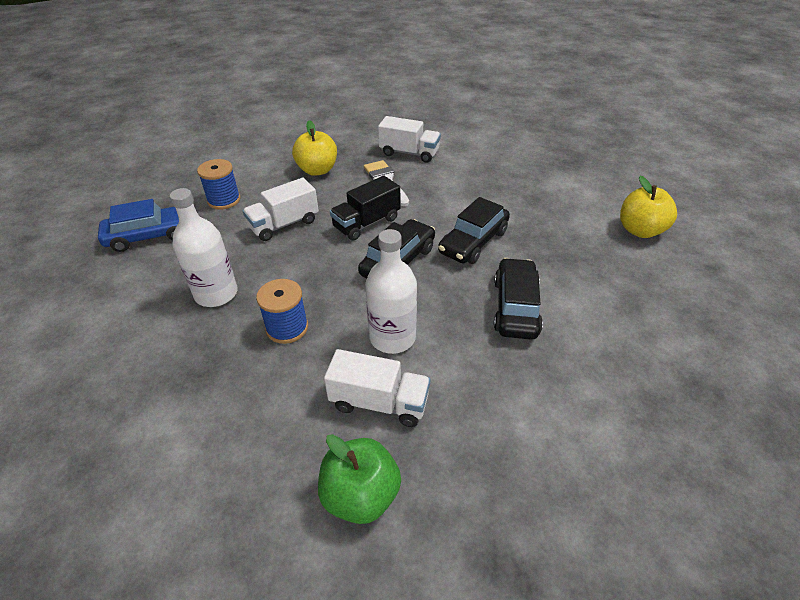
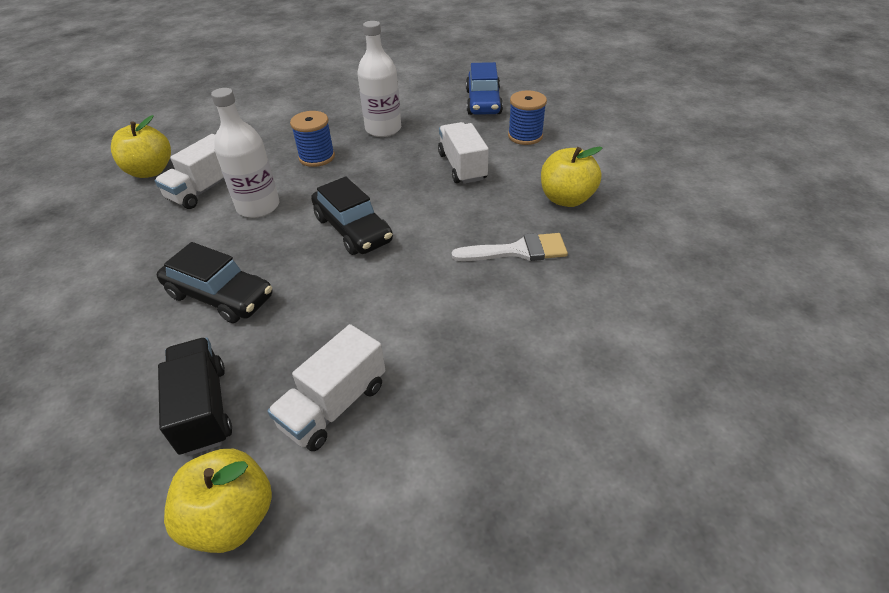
camera: 110 degrees right, 0 degrees up
green apple [318,434,401,524] -> yellow apple [111,115,171,178]
black truck [330,176,401,241] -> black truck moved to [158,338,232,456]
white truck [378,116,441,163] -> white truck moved to [267,324,385,451]
black car [438,197,510,264] -> none

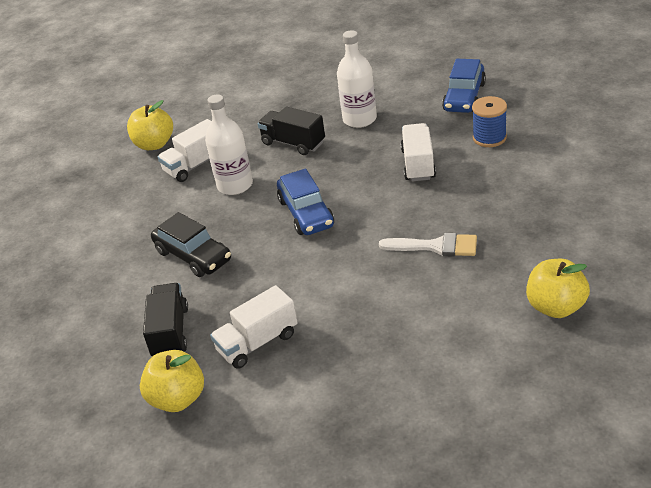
camera: 20 degrees right, 5 degrees down
blue spool [290,111,335,167] -> black truck [257,107,325,155]
black car [311,176,393,255] -> blue car [277,168,334,235]
yellow apple [541,146,602,207] -> yellow apple moved to [526,259,590,318]

